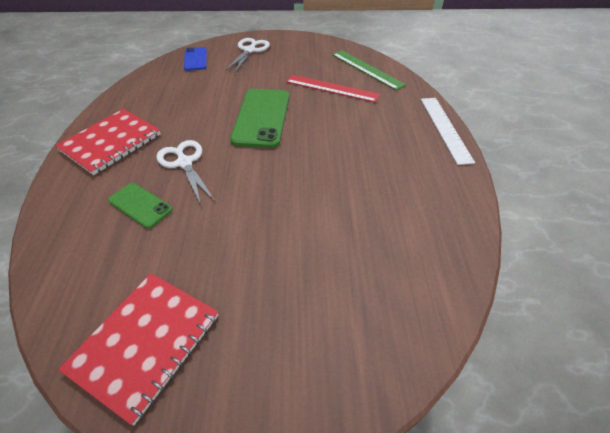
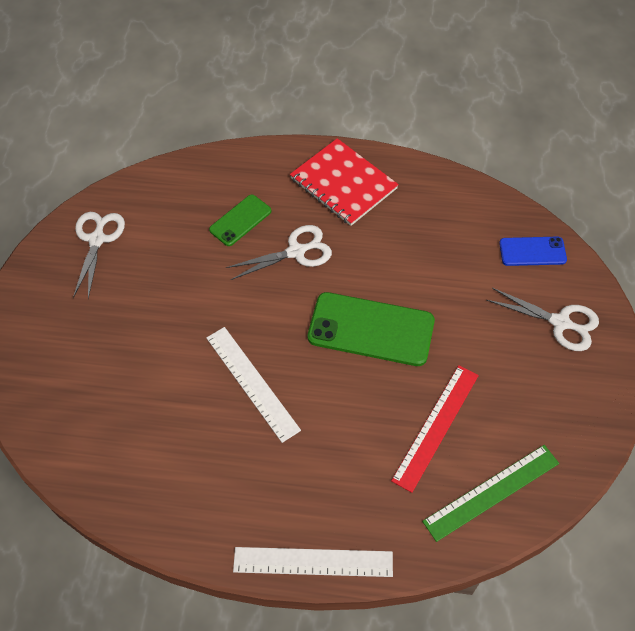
camera: 100 degrees right, 10 degrees up
red notebook [58,273,219,425] -> white scissors [73,212,125,299]
none -> white ruler [206,327,301,443]

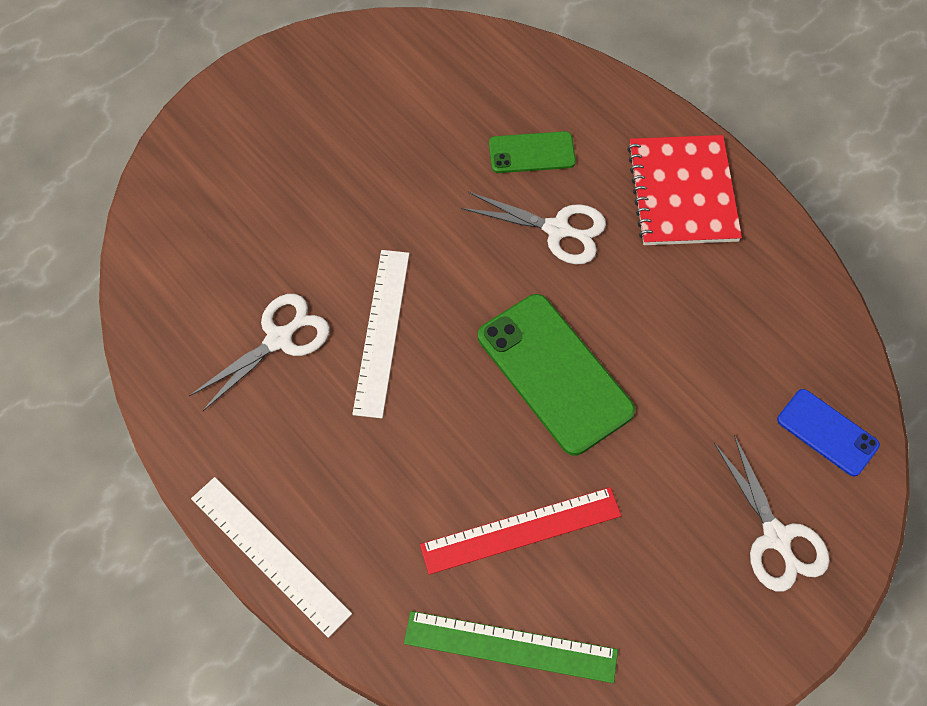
camera: 40 degrees right, 5 degrees up
white scissors [73,212,125,299] -> white scissors moved to [189,294,330,411]

